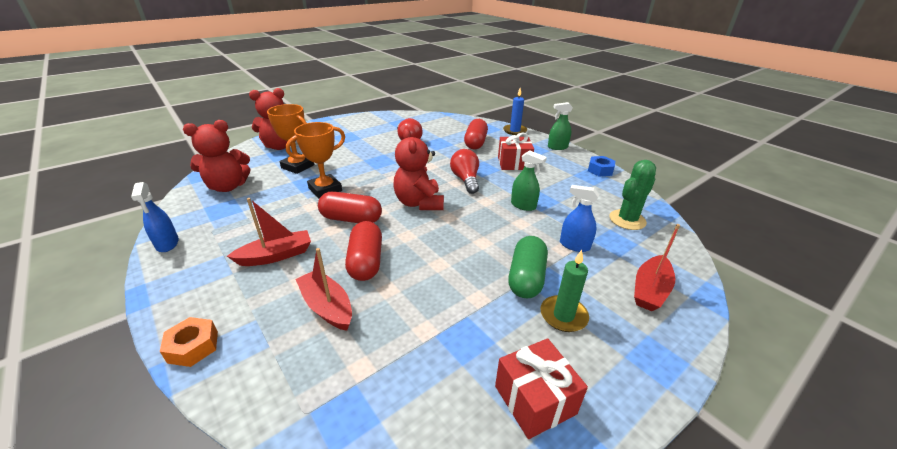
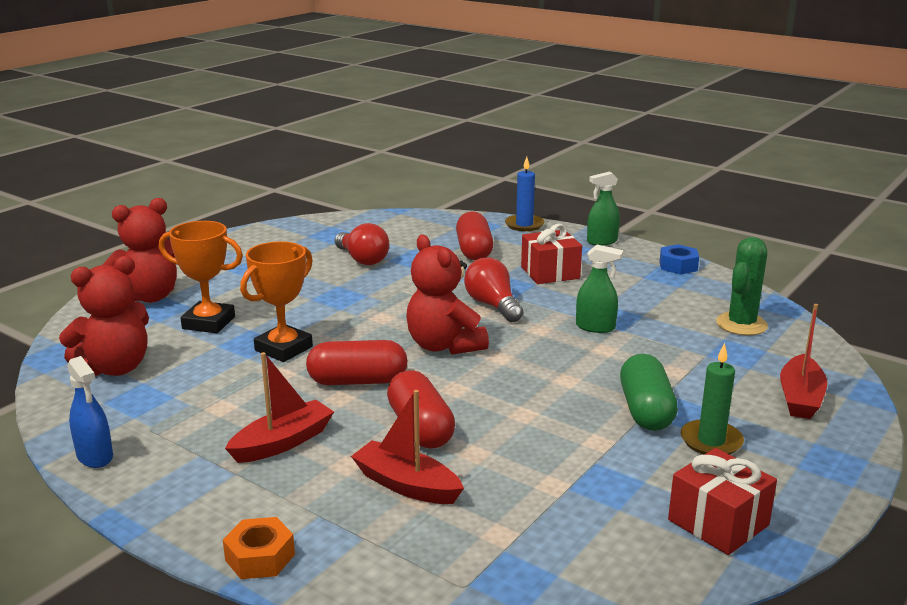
camera: 15 degrees left, 10 degrees down
blue spray bottle [560,185,599,252] -> none

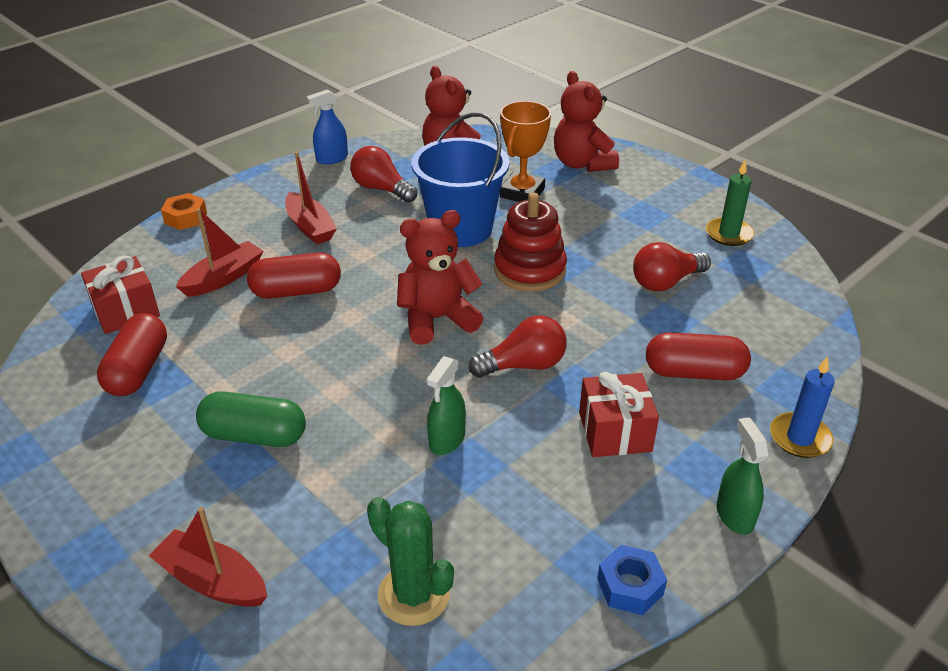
camera: 100 degrees right, 15 degrees up
orange trophy [240,241,313,362] -> blue bucket [411,112,510,247]
red capsule [306,340,408,385] -> red capsule moved to [97,313,167,396]
red gift [668,448,777,555] -> red gift moved to [81,255,160,334]
green candle [681,343,744,455] -> green candle moved to [706,160,754,246]
none -> red light bulb [350,146,417,203]
none -> red stacking toy [494,193,567,292]

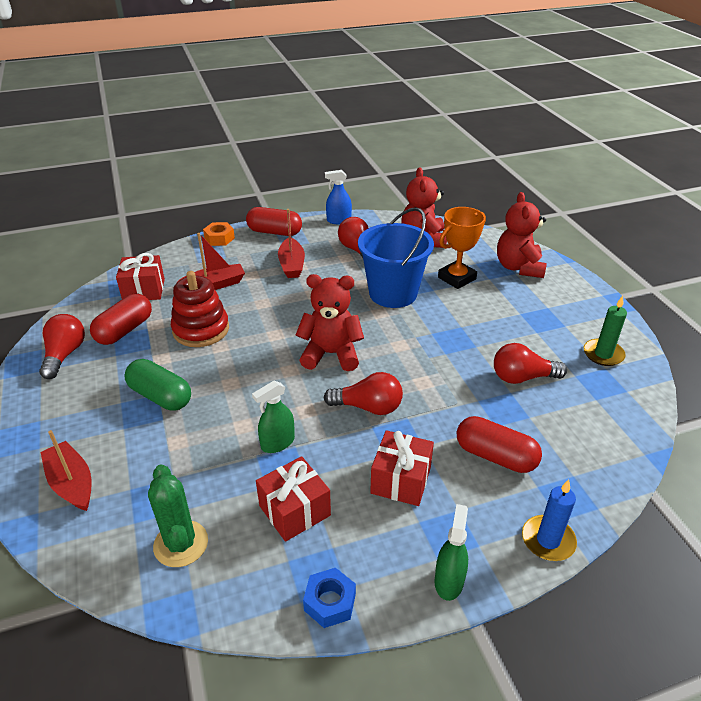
camera: 25 degrees right, 0 degrees up
red capsule [247,252,341,299] -> red capsule moved to [246,207,302,236]
red stacking toy [494,193,567,292] -> red stacking toy moved to [171,271,229,347]
none -> red light bulb [39,314,85,379]
none -> red gift [256,456,331,542]

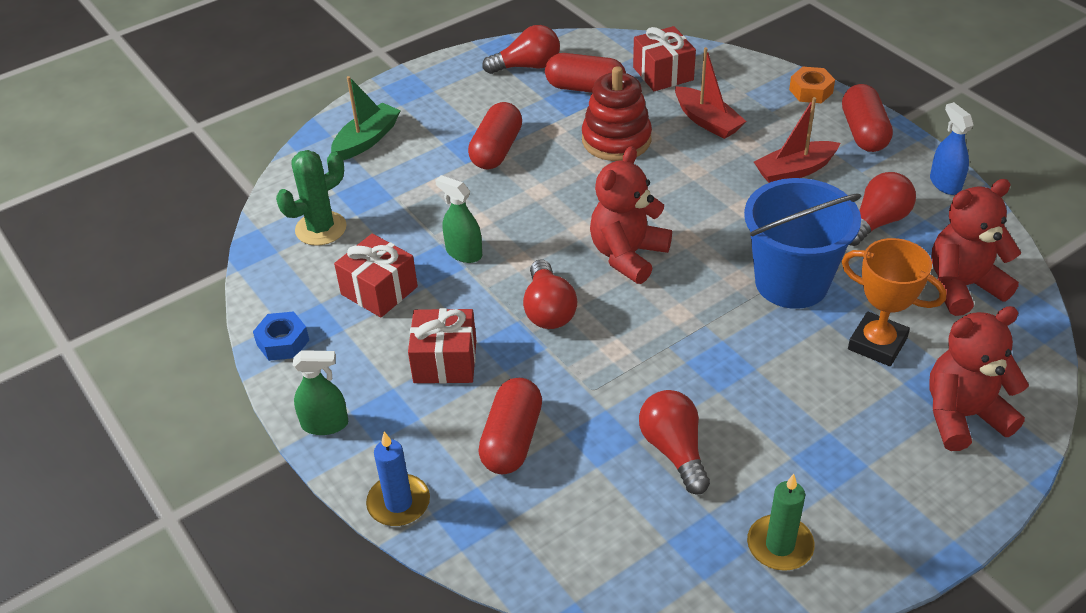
camera: 75 degrees right, 5 degrees up
red boat [40,430,91,511] -> green boat [331,76,401,160]
green capsule [125,359,191,411] -> red capsule [468,102,522,169]
red teddy bear [296,274,364,371] -> red teddy bear turned 135 degrees counterclockwise [590,146,672,284]

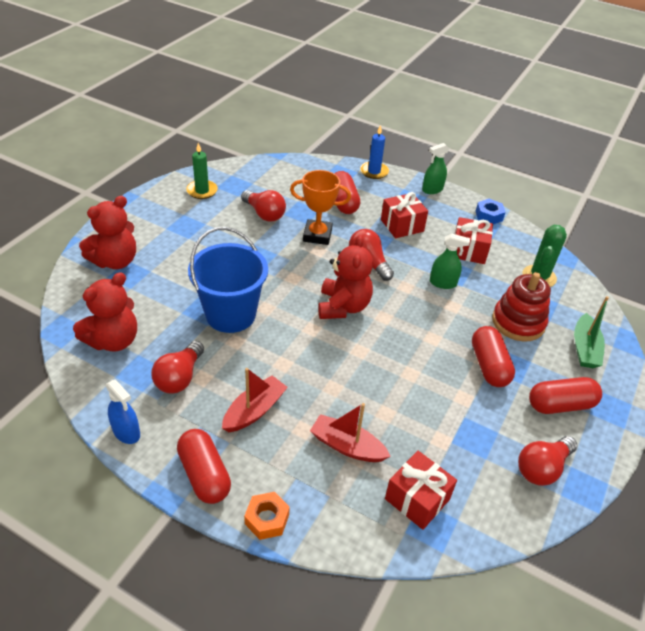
camera: 150 degrees right, 0 degrees up
red capsule [545,53,626,93] -> red capsule moved to [529,377,602,414]
red stacking toy [582,66,652,161] -> red stacking toy moved to [492,272,551,342]
orange trophy [842,238,947,366] -> orange trophy moved to [290,170,351,245]

